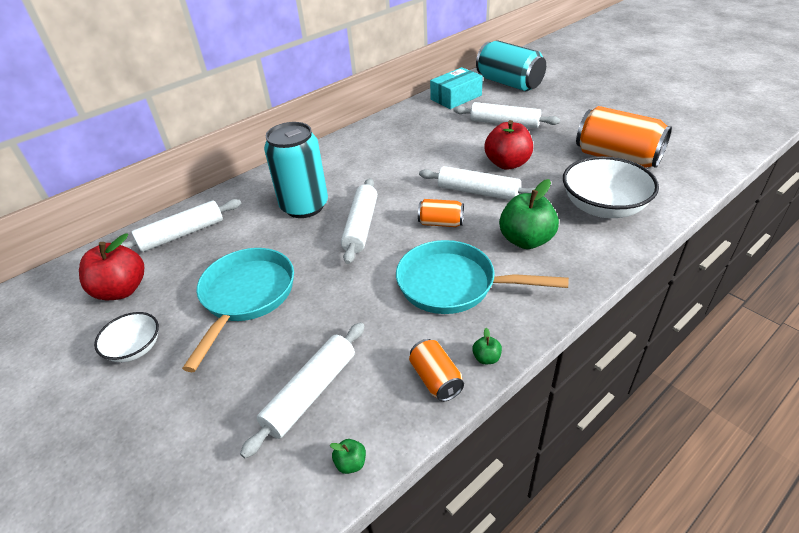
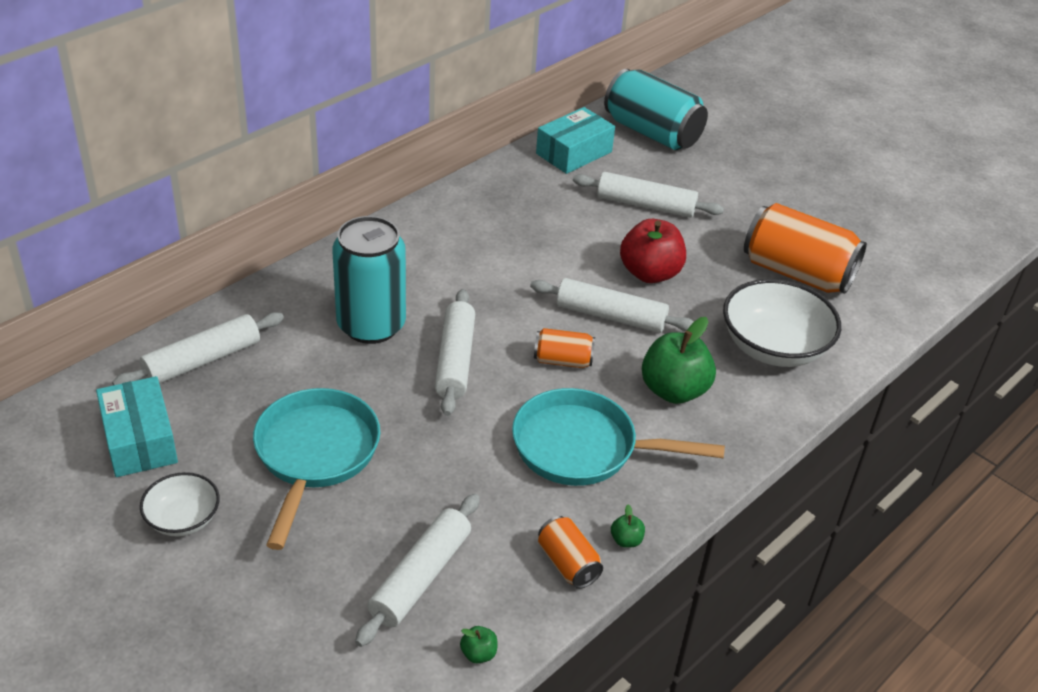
camera: 10 degrees left, 0 degrees up
red apple [79,233,144,300] -> turquoise box [96,376,178,477]

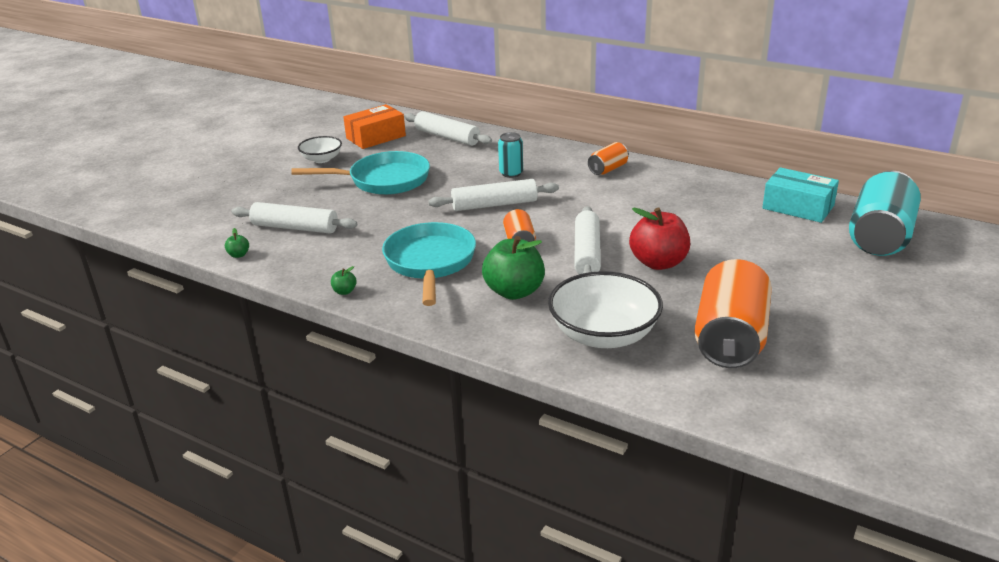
camera: 80 degrees right, 10 degrees down
turquoise box [96,376,178,477] -> orange box [343,104,406,149]
turquoise can [332,216,406,344] -> turquoise can [498,132,523,178], size x0.50
orange can [538,516,603,589] -> orange can moved to [588,142,629,175]
white rolling pin [573,172,724,218] -> none

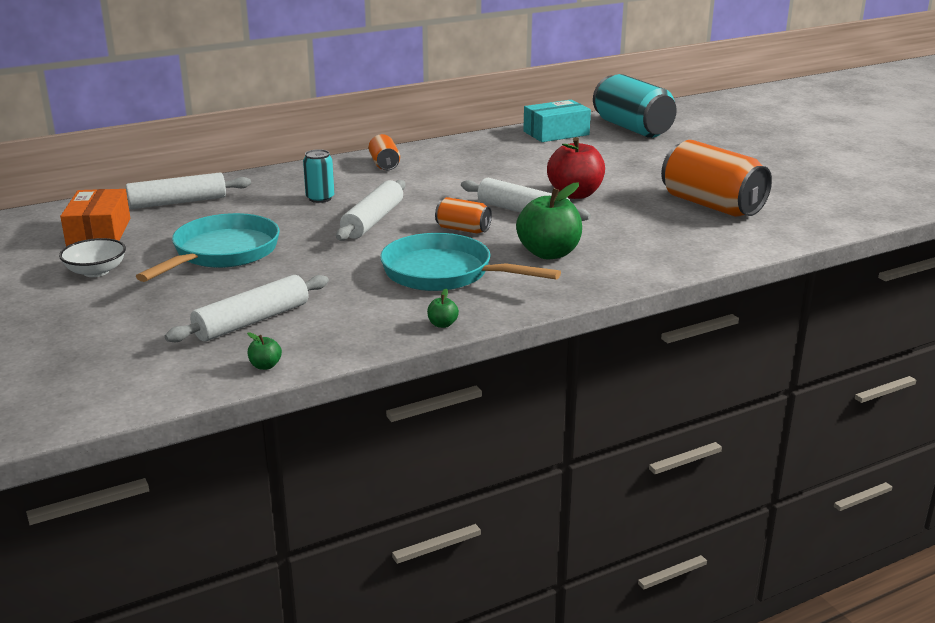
camera: 60 degrees left, 5 degrees down
white bowl [548,271,663,348] -> none

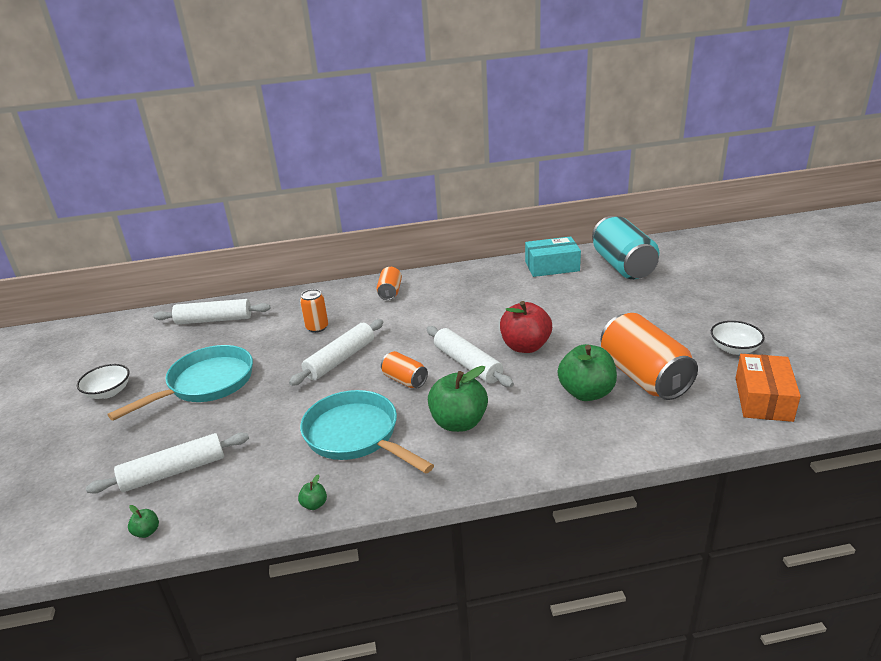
camera: 20 degrees right, 5 degrees up
orange box [60,189,130,247] -> orange box moved to [736,354,801,422]
turquoise can [303,149,334,203] -> orange can [300,289,328,333]
none -> green apple [558,344,617,401]
none -> white bowl [711,321,765,355]

